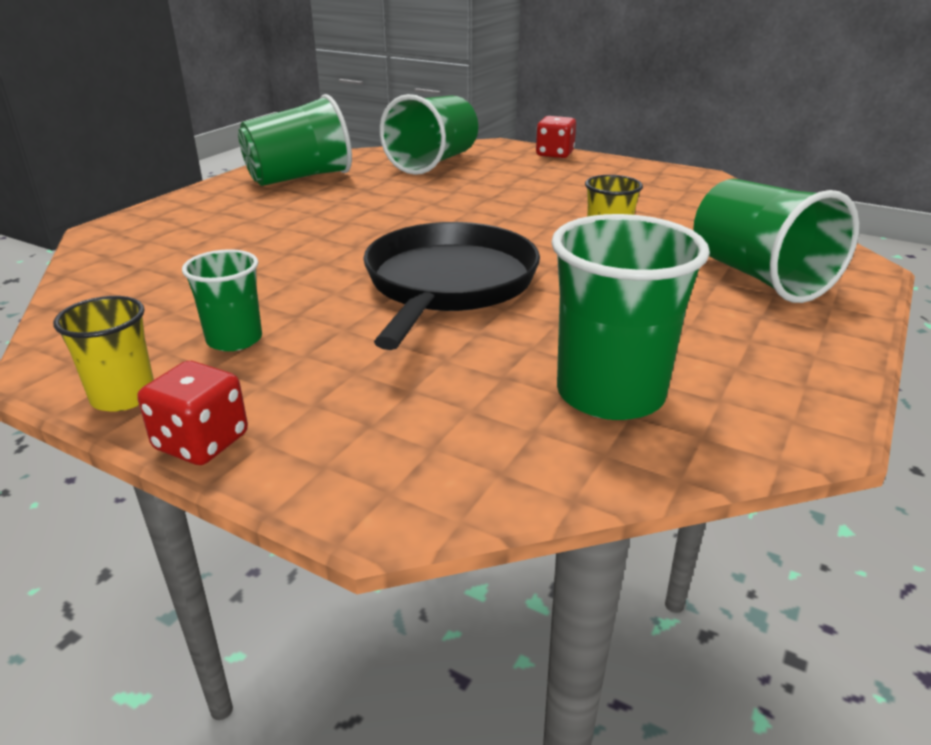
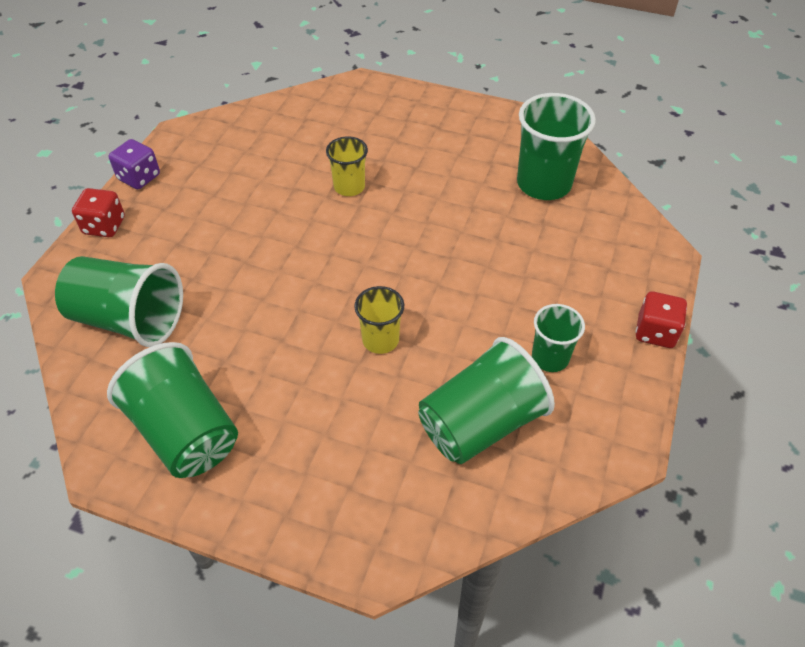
camera: 100 degrees left, 20 degrees up
yellow cup [53,296,154,412] -> yellow cup moved to [354,286,404,354]
black pan [363,222,540,350] -> none
green cup [693,179,859,303] -> green cup moved to [418,337,555,464]
none -> purple dice [109,139,160,189]

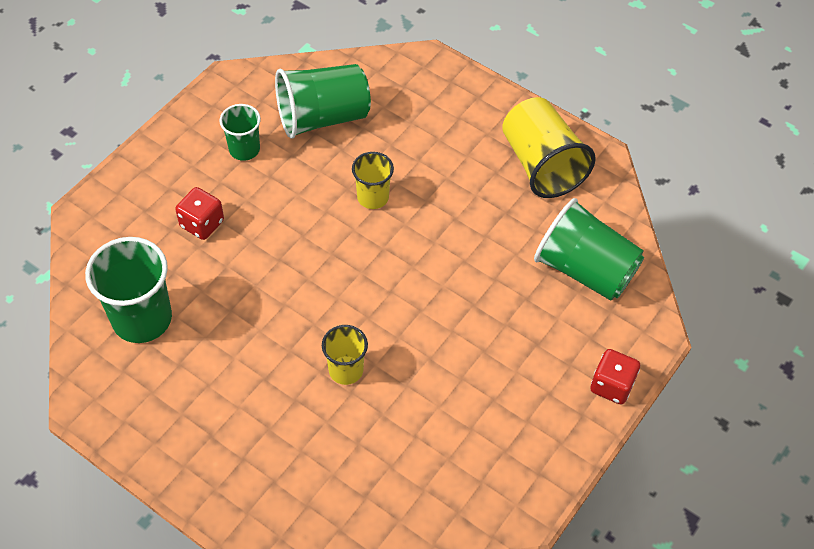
camera: 165 degrees left, 5 degrees up
green cup [107,342,238,478] -> yellow cup [502,97,596,198]
purple dice [109,139,160,189] -> none
red dice [636,291,687,348] -> red dice moved to [175,187,224,240]

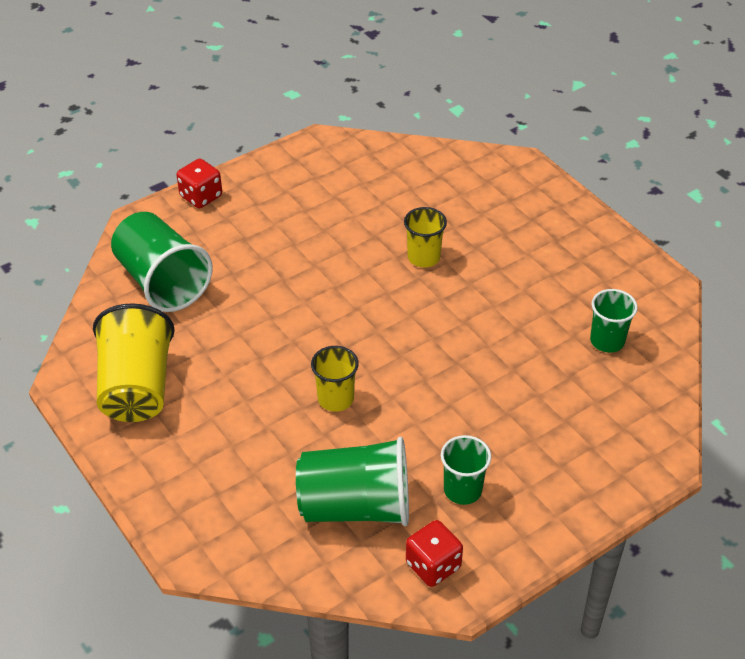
camera: 160 degrees left, 10 degrees down
green cup [85,237,172,343] -> green cup [590,289,638,353], size x0.57
red dice [175,187,224,240] -> red dice moved to [406,520,463,587]

